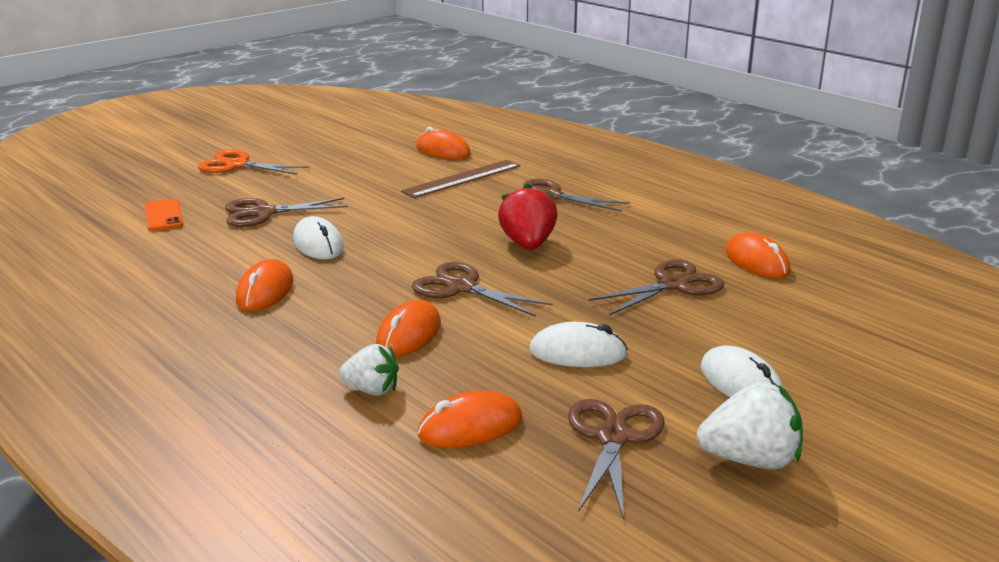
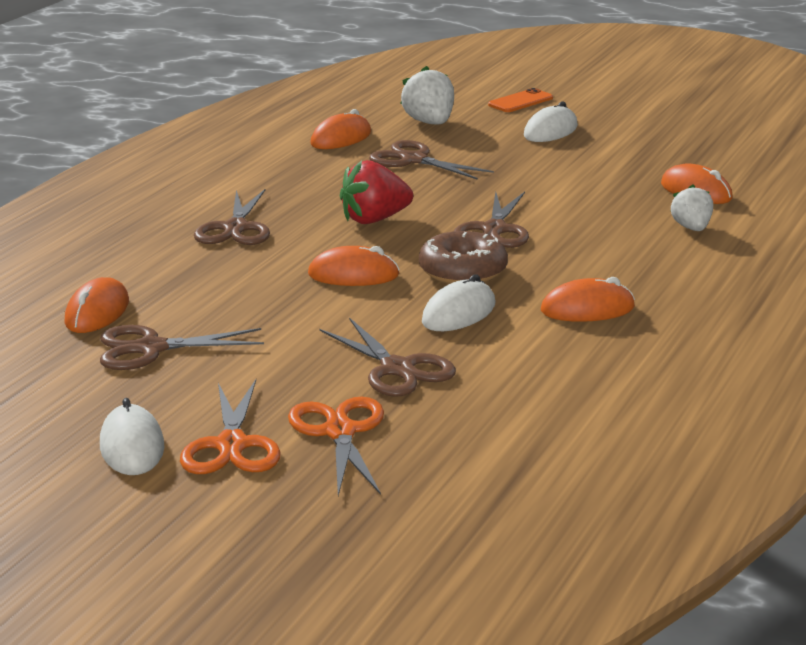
camera: 110 degrees left, 0 degrees up
orange phone [145,199,183,231] -> orange phone moved to [488,88,553,112]
orange mouse [376,300,441,357] -> orange mouse moved to [308,246,400,286]
brown ruler [401,160,520,198] -> none
white mouse [529,322,628,367] -> white mouse moved to [100,398,164,475]
brown scissors [568,399,664,520] -> brown scissors moved to [100,325,264,370]
white strawberry [697,381,803,470] -> white strawberry moved to [400,66,454,124]
none -> orange scissors [288,397,384,496]
none -> brown donut [419,231,508,284]

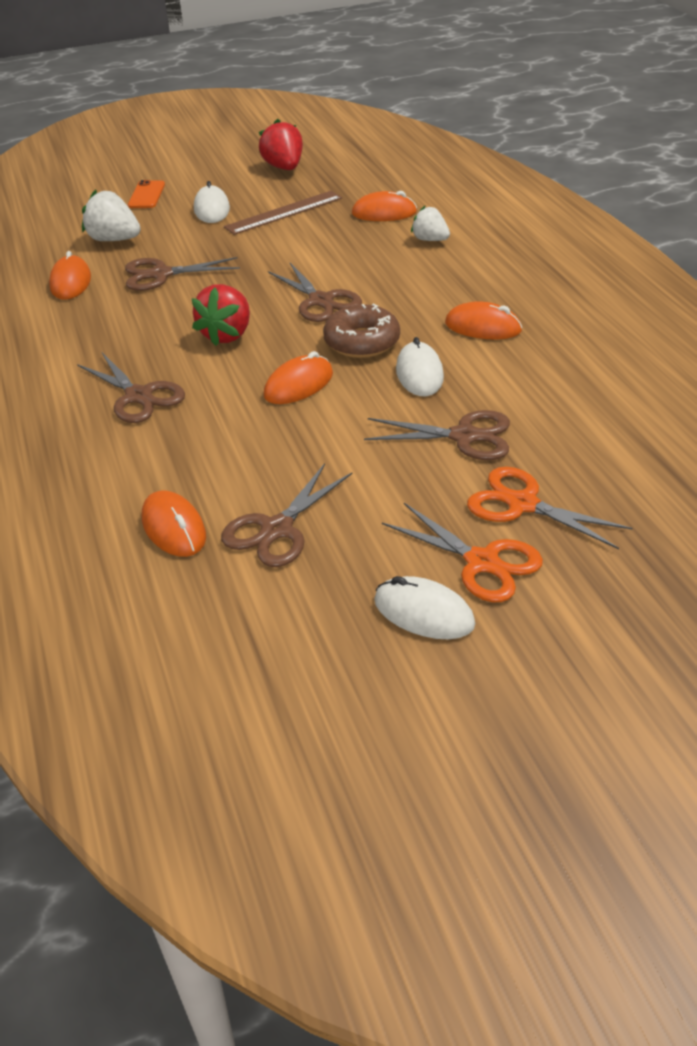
camera: 45 degrees left, 15 degrees up
orange mouse [541,277,635,322] -> orange mouse turned 75 degrees clockwise [445,301,522,339]
none -> brown ruler [224,191,342,235]
none -> red strawberry [259,119,303,170]

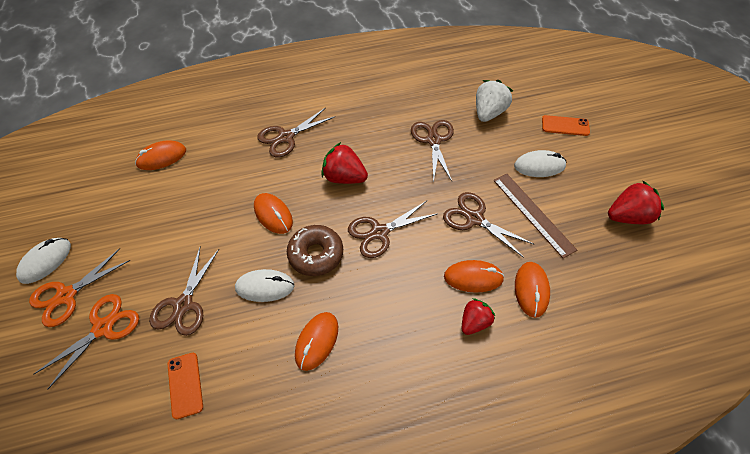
camera: 95 degrees right, 15 degrees up
orange mouse [49,251,91,300] -> orange mouse moved to [444,260,505,293]
brown scissors [221,463,353,567] -> brown scissors moved to [443,192,534,258]
white strawberry [411,206,450,241] -> red strawberry [462,298,495,335]
none -> orange phone [168,353,203,419]

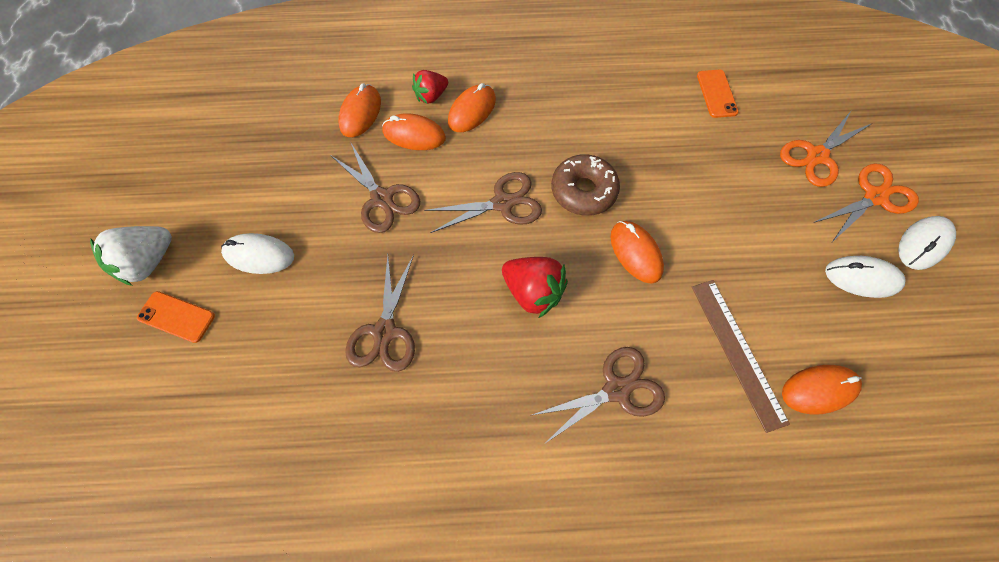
camera: 170 degrees left, 10 degrees up
brown scissors [149,246,219,336] -> none
white mouse [235,269,295,302] -> white mouse moved to [825,256,906,298]
orange mouse [295,312,338,371] -> orange mouse moved to [448,83,496,132]
white strawberry [476,80,513,122] -> white strawberry moved to [90,226,172,286]
brown ruler [493,174,577,258] -> brown ruler moved to [692,280,790,433]
red strawberry [608,180,664,224] -> none

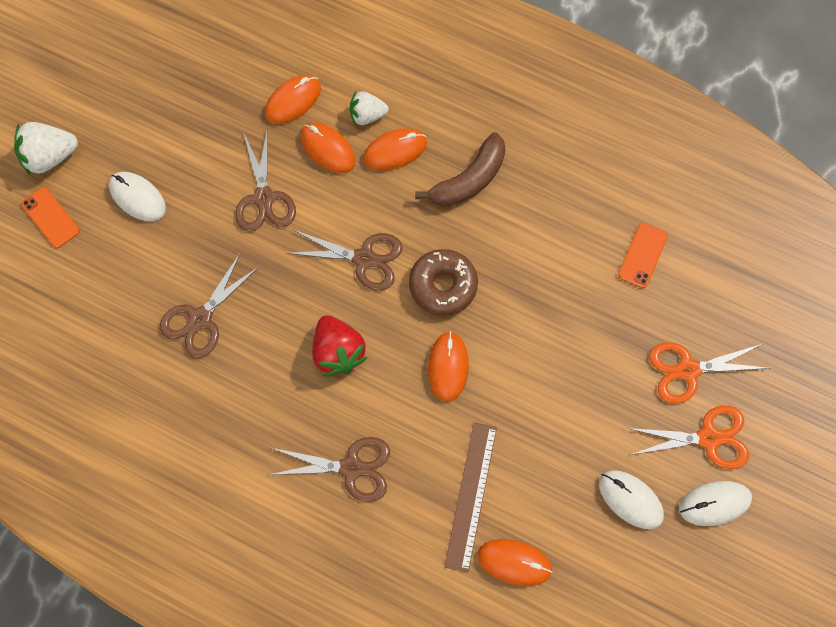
camera: 30 degrees right, 5 degrees up
red strawberry [412,70,448,104] -> white strawberry [350,91,389,125]
none -> brown banana [415,132,505,207]

